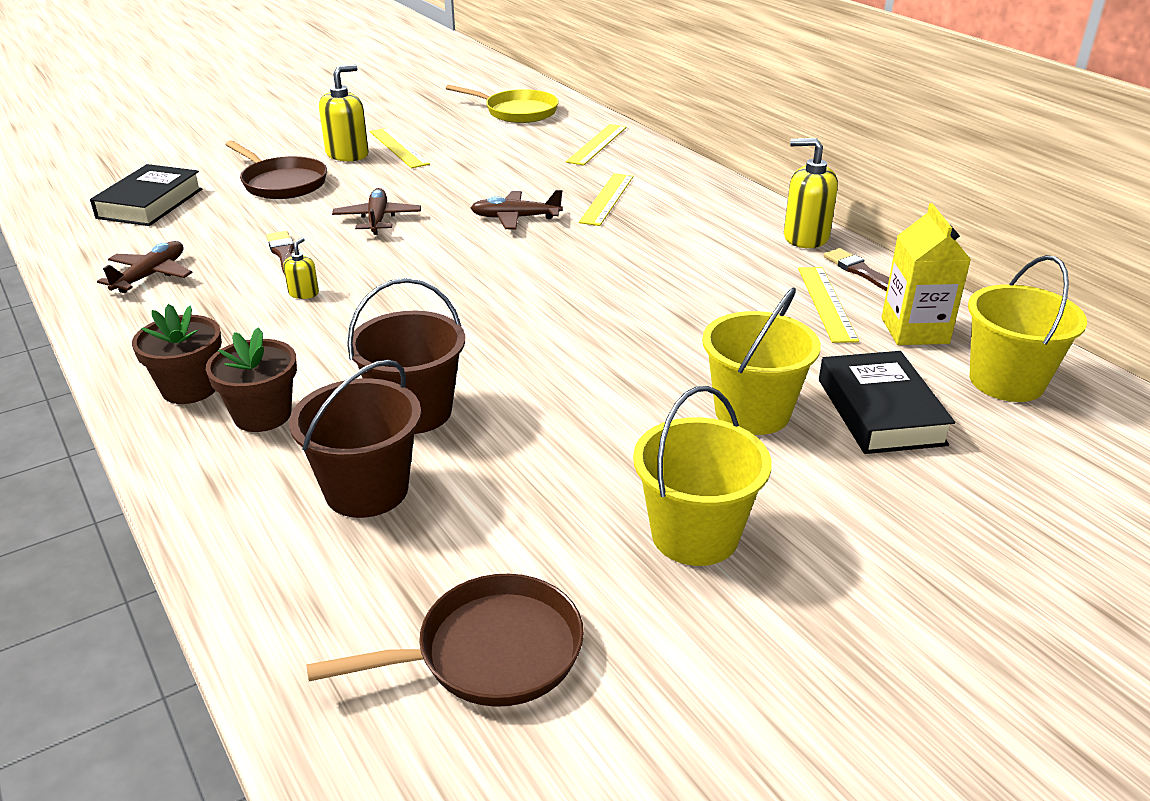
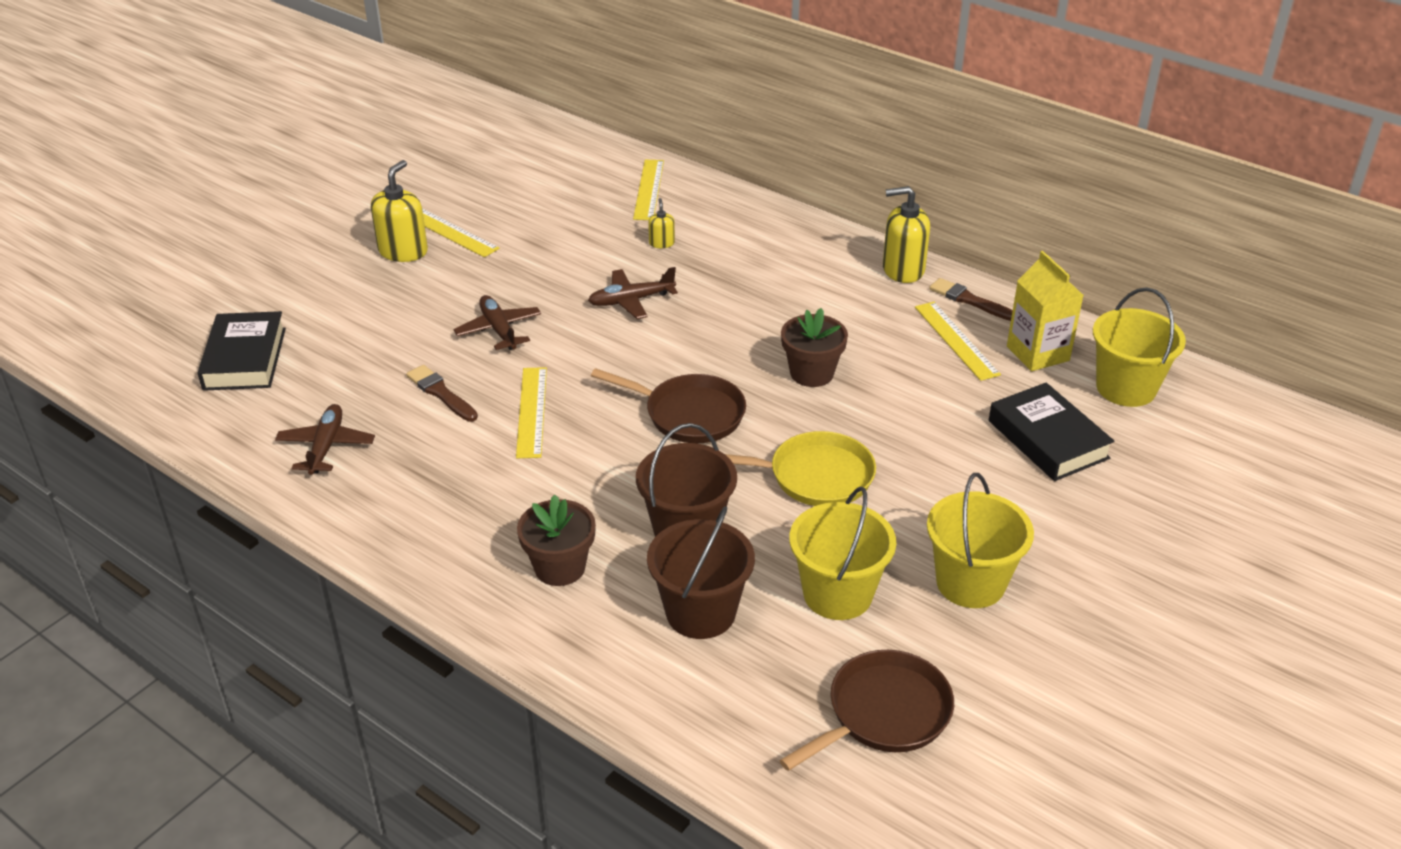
camera: 20 degrees left, 5 degrees up
brown flower pot [132,304,222,404] -> brown flower pot moved to [781,308,848,387]
brown pan [225,140,327,199] -> brown pan moved to [591,368,746,443]
yellow soap dispenser [283,238,319,299] -> yellow soap dispenser moved to [648,198,675,248]
yellow pan [446,85,559,123] -> yellow pan moved to [725,431,876,506]
yellow ruler [579,173,634,226] -> yellow ruler moved to [516,367,547,458]
yellow bucket [702,287,821,435] -> yellow bucket moved to [789,486,896,620]

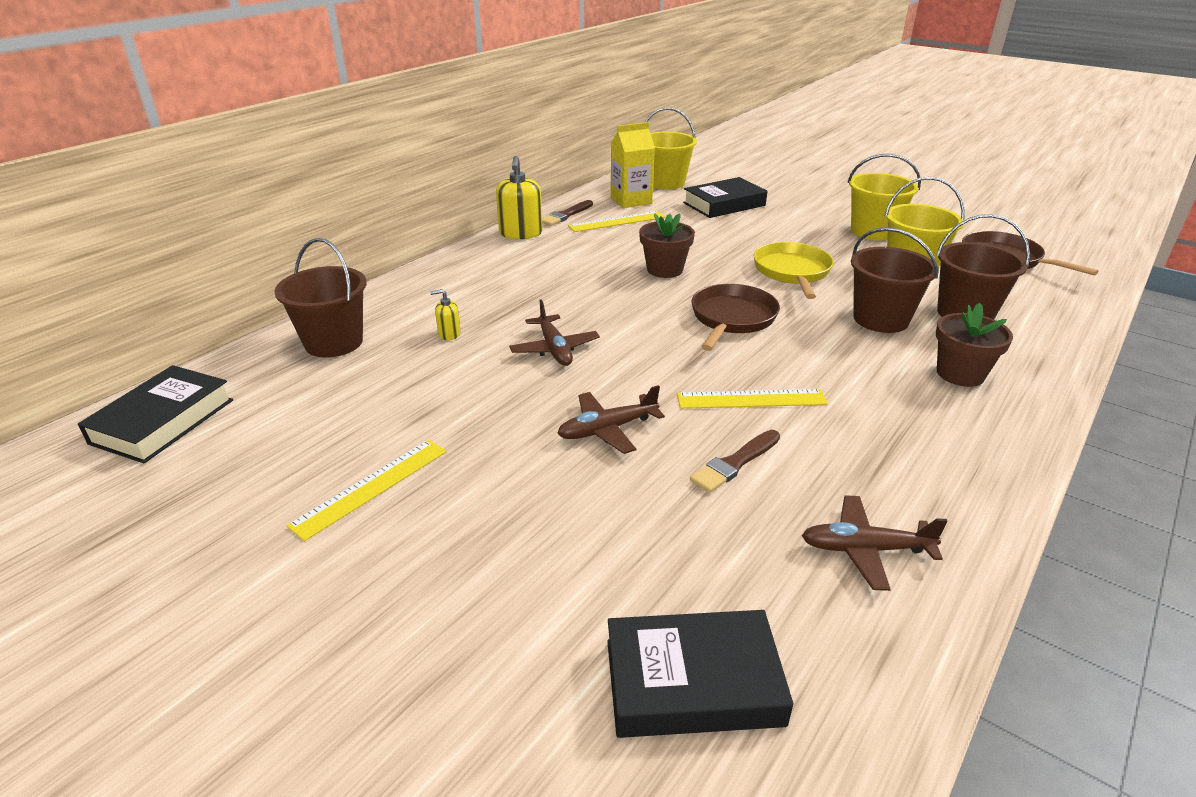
camera: 90 degrees left, 5 degrees down
yellow soap dispenser [371,160,428,262] -> none
yellow ruler [633,160,664,220] -> brown bucket [274,238,367,357]
none -> black book [78,365,233,463]

